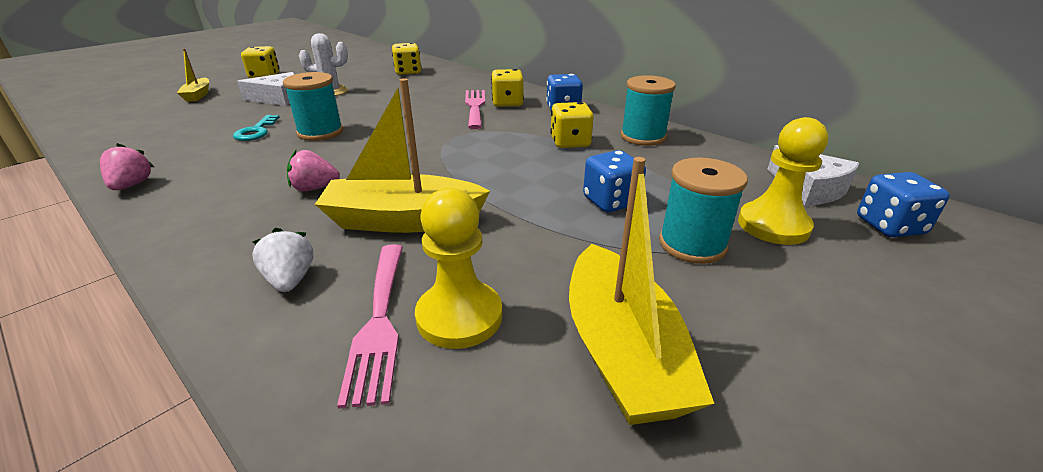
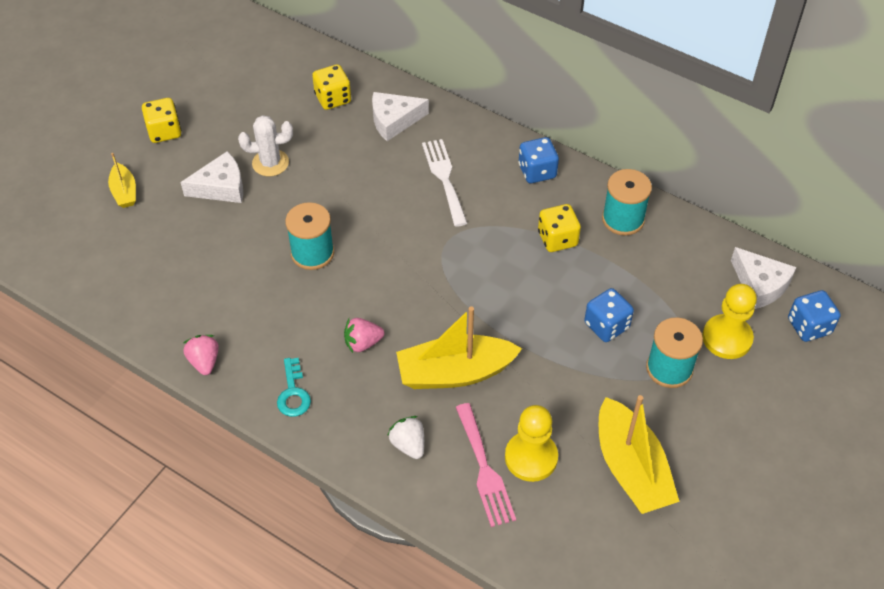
camera: 10 degrees left, 20 degrees up
turquoise key [233,115,280,141] -> turquoise key moved to [277,358,311,417]
pink fork [465,90,485,129] -> white fork [422,139,468,227]
yellow dice [491,69,524,107] -> none
none -> white cheese [372,92,429,141]

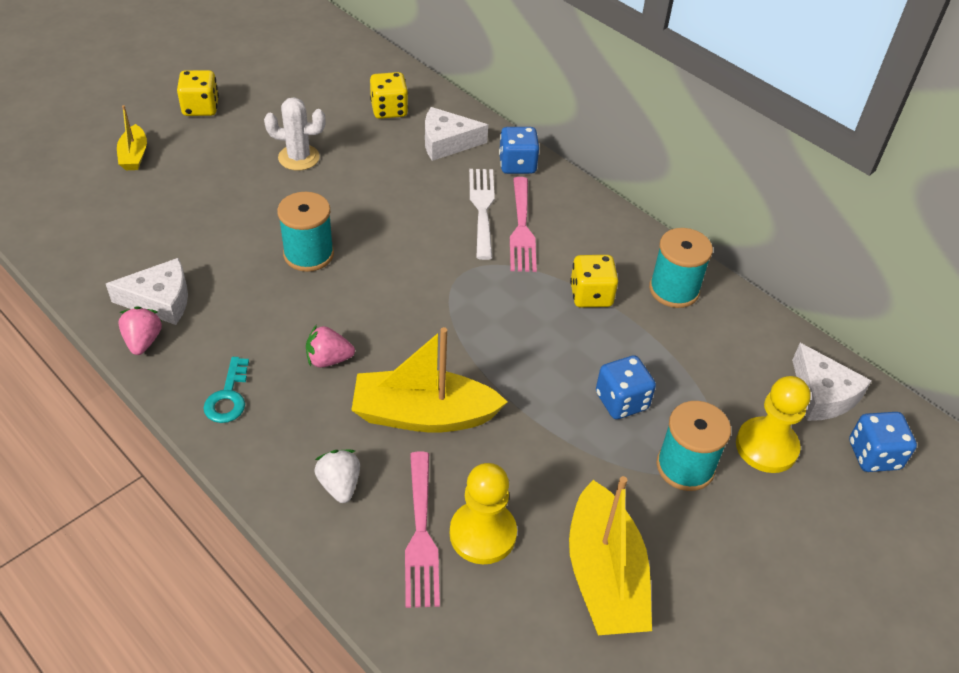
camera: 10 degrees right, 5 degrees down
white cheese [180,151,243,203] -> white cheese moved to [106,258,188,325]
blue dice [519,137,559,183] -> blue dice moved to [499,127,539,174]
none -> pink fork [510,177,537,272]

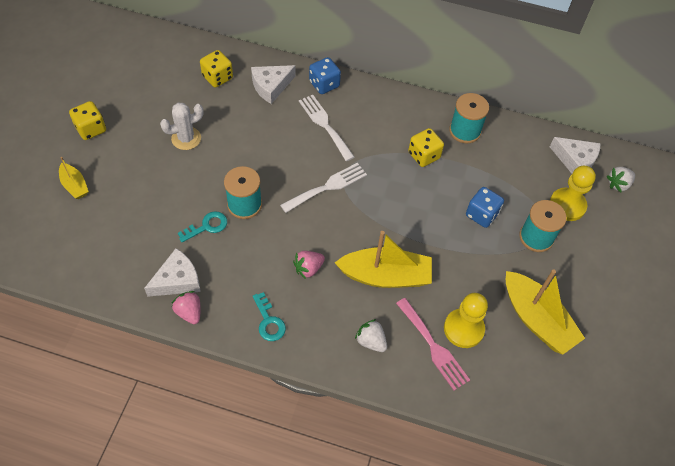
camera: 30 degrees left, 10 degrees up
yellow boat [351,327,508,433] -> yellow boat turned 150 degrees counterclockwise [335,231,432,288]
pink fork [510,177,537,272] -> none
blue dice [849,412,917,472] -> white strawberry [607,167,635,192]
none -> turquoise key [178,211,227,243]
none -> white fork [280,163,367,213]

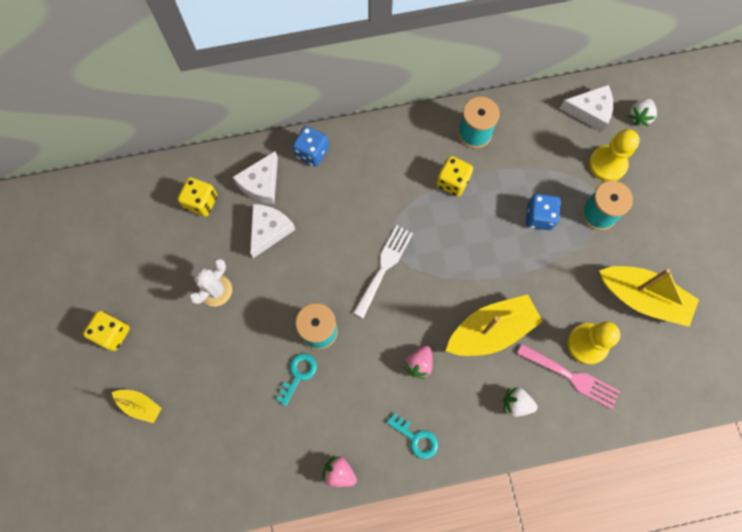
camera: 25 degrees left, 15 degrees up
white cheese [144,248,201,297] -> white cheese moved to [250,204,295,258]
white fork [299,95,354,161] -> none

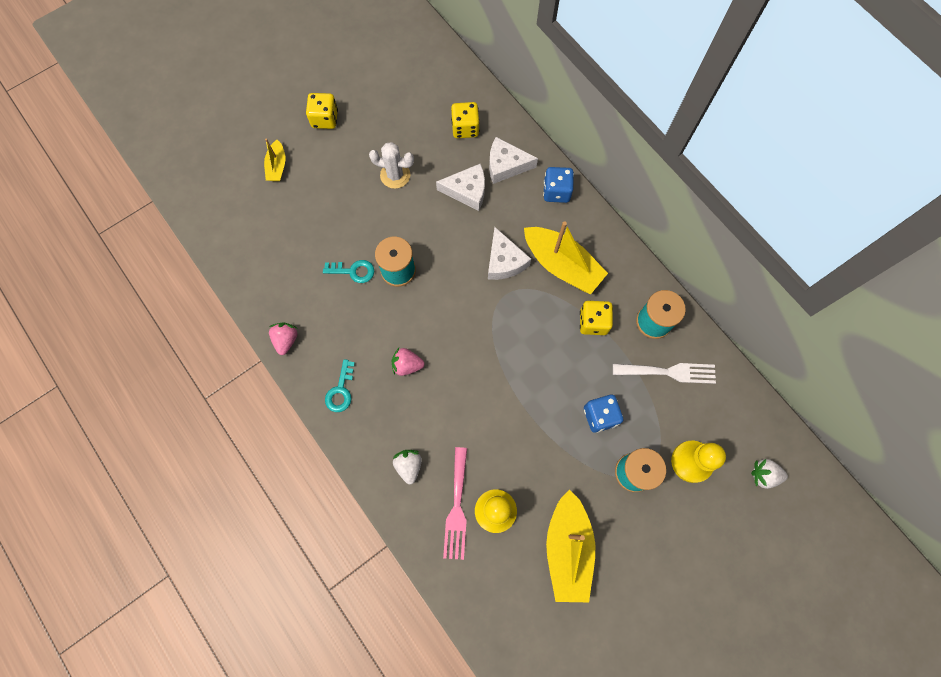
camera: 65 degrees right, 0 degrees up
white fork [353,225,413,318] -> white fork moved to [613,363,716,384]
yellow boat [446,294,543,356] -> yellow boat moved to [524,221,608,294]
white cheese [560,85,613,132] -> white cheese moved to [488,227,531,280]

